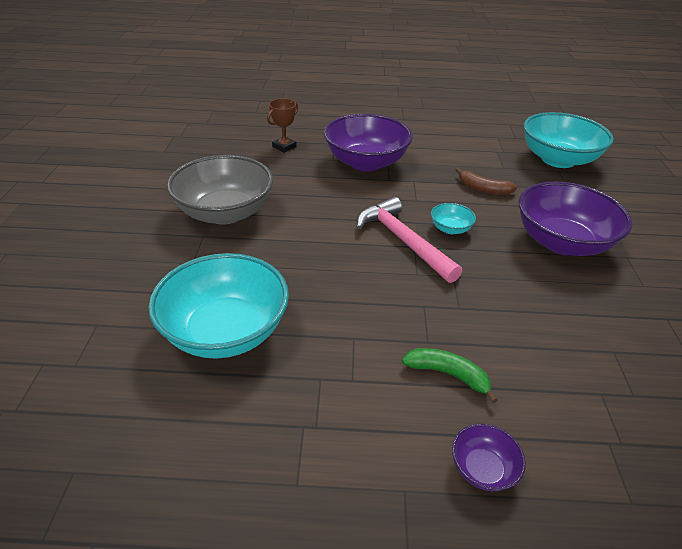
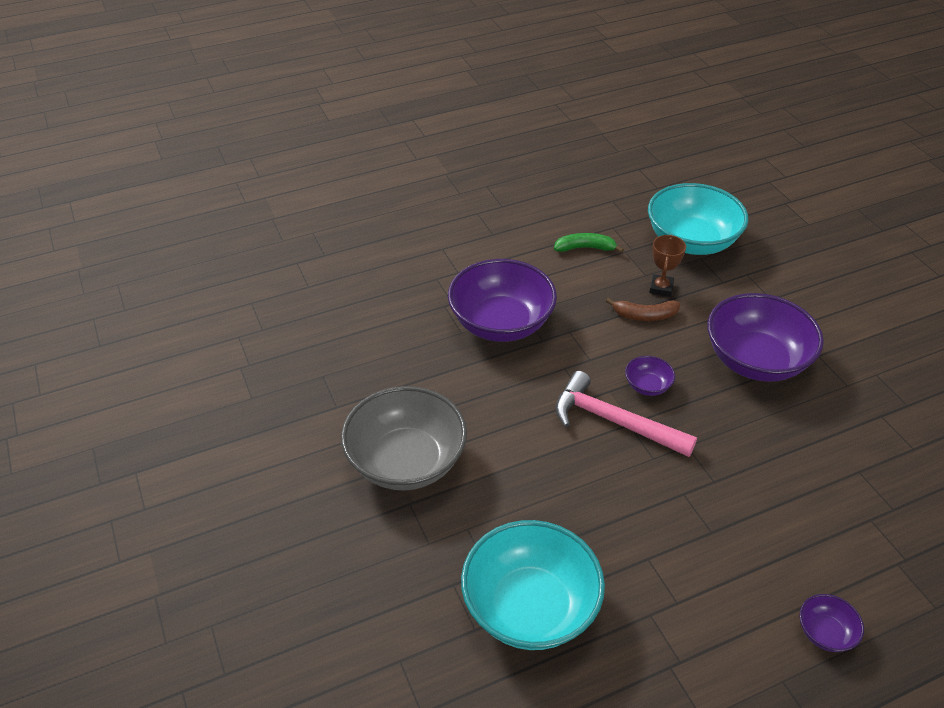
camera: 25 degrees left, 5 degrees up
brown trophy [267,99,298,153] -> brown trophy moved to [649,235,686,297]
green banana [402,348,498,403] -> green banana moved to [554,233,624,253]
turquoise bowl [431,203,476,234] -> purple bowl [625,356,675,396]

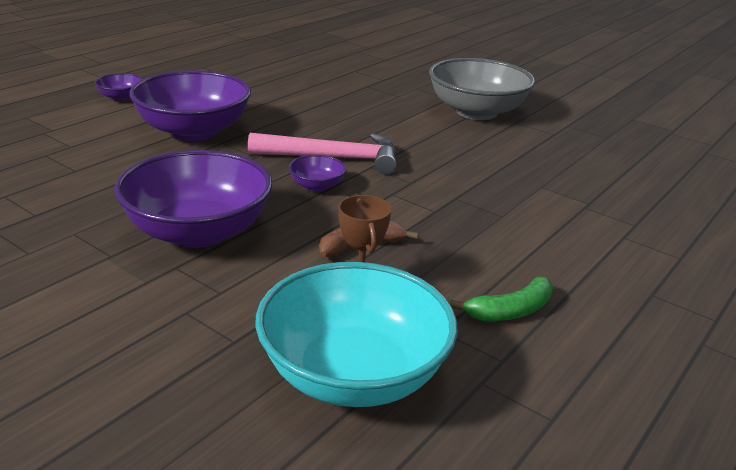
camera: 150 degrees right, 15 degrees down
purple bowl [448,259,557,342] -> purple bowl moved to [129,70,251,141]
turquoise bowl [461,520,605,650] -> none

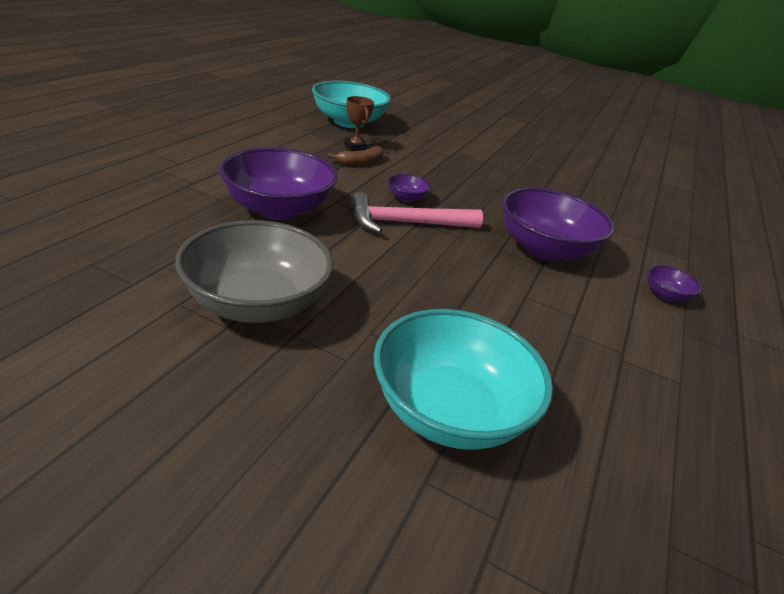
camera: 165 degrees right, 5 degrees up
purple bowl [114,150,272,248] -> purple bowl moved to [219,147,337,220]
green banana [450,277,553,321] -> none
none -> turquoise bowl [374,309,553,450]

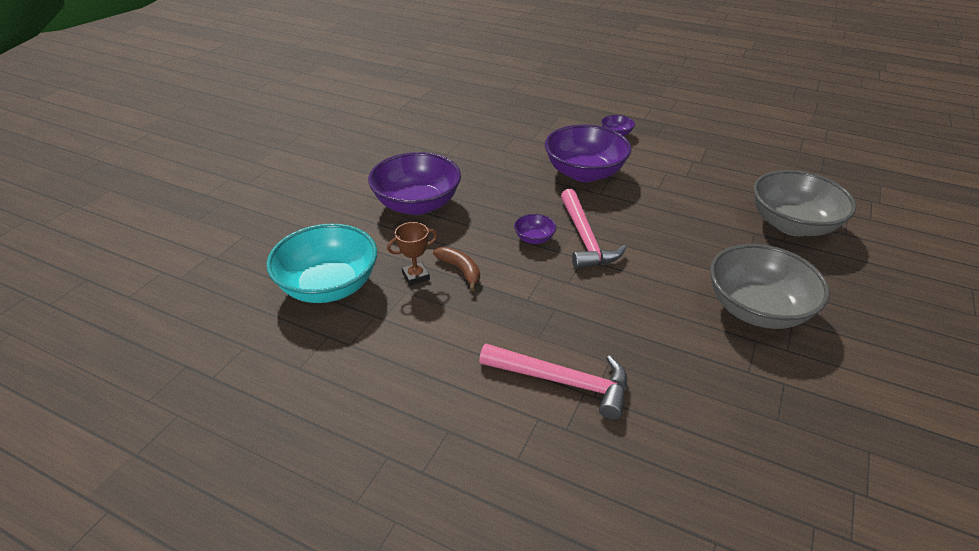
camera: 85 degrees left, 5 degrees up
purple bowl [219,147,337,220] -> purple bowl moved to [368,152,461,215]
turquoise bowl [374,309,553,450] -> grey bowl [753,170,856,236]
none -> pink hammer [479,344,627,420]

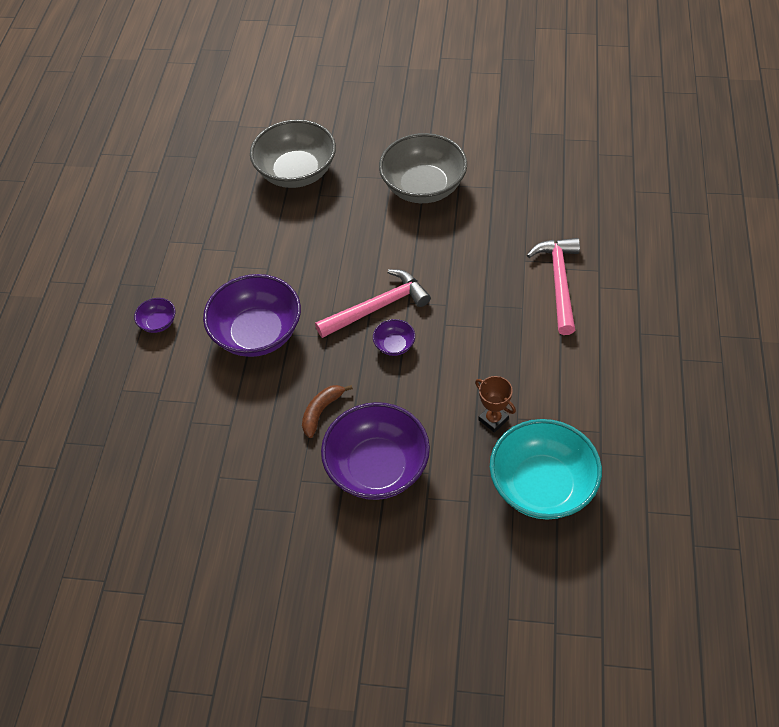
camera: 105 degrees left, 15 degrees up
brown banana [433,247,480,291] -> brown banana moved to [302,385,353,438]

